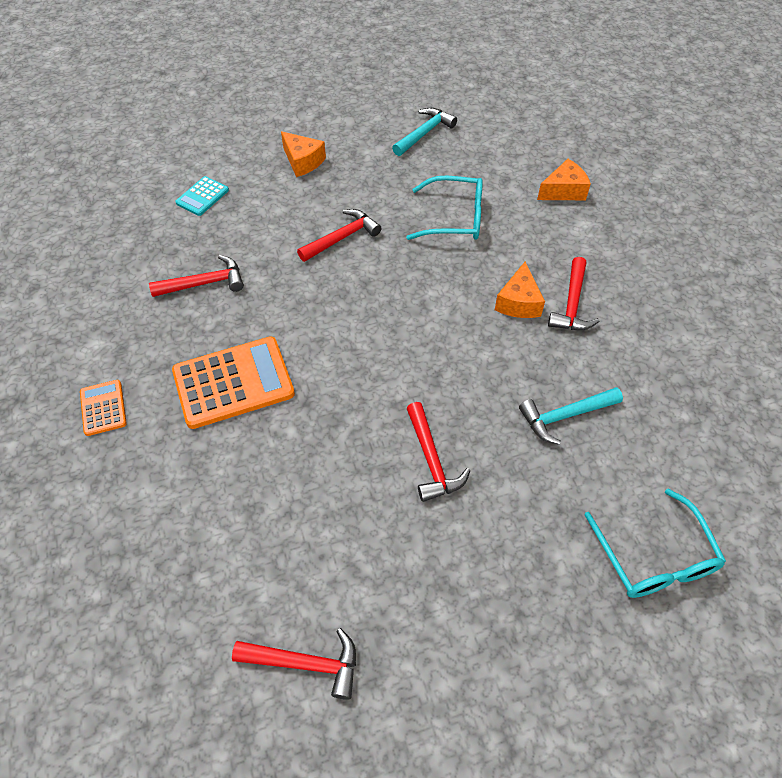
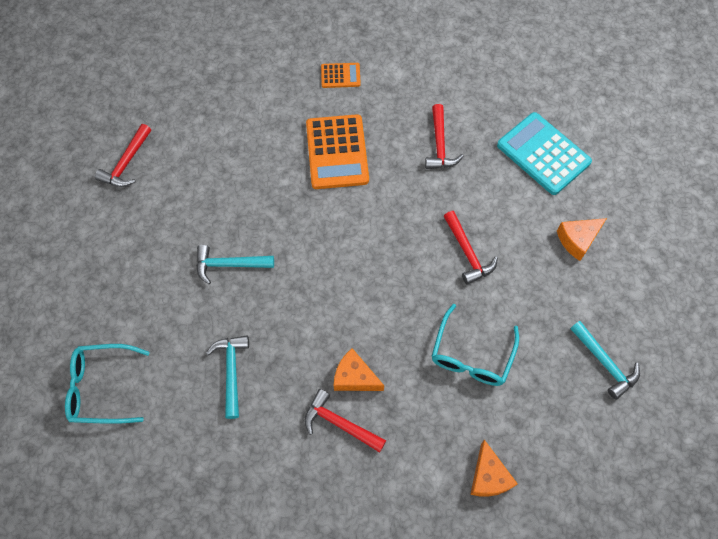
camera: 105 degrees right, 10 degrees up
turquoise calculator [175,176,229,216] -> turquoise calculator [497,112,592,195], size x1.96
red hammer [406,402,471,502] -> turquoise hammer [196,245,274,284]

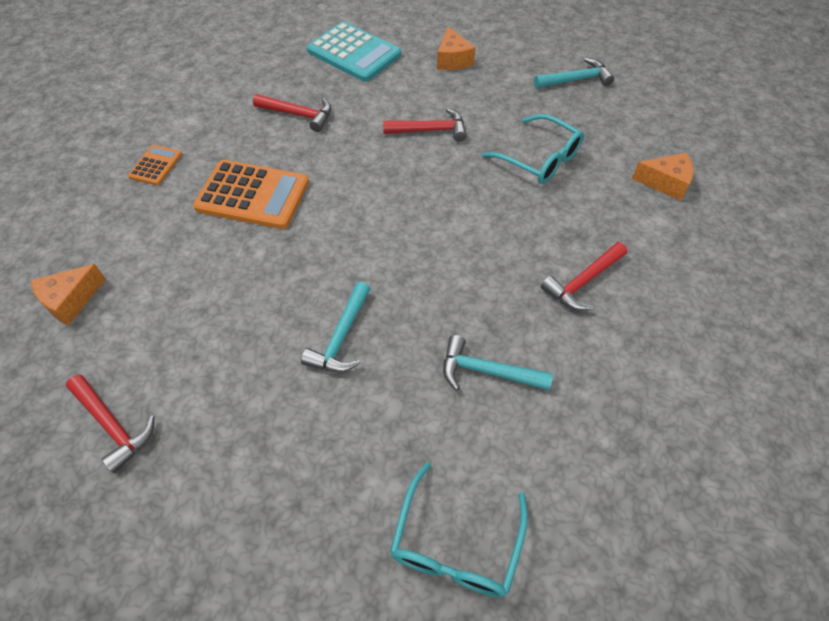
camera: 70 degrees left, 10 degrees down
orange cheese [333,348,384,391] -> orange cheese moved to [31,264,106,326]
turquoise calculator [497,112,592,195] -> turquoise calculator turned 120 degrees counterclockwise [307,22,401,82]

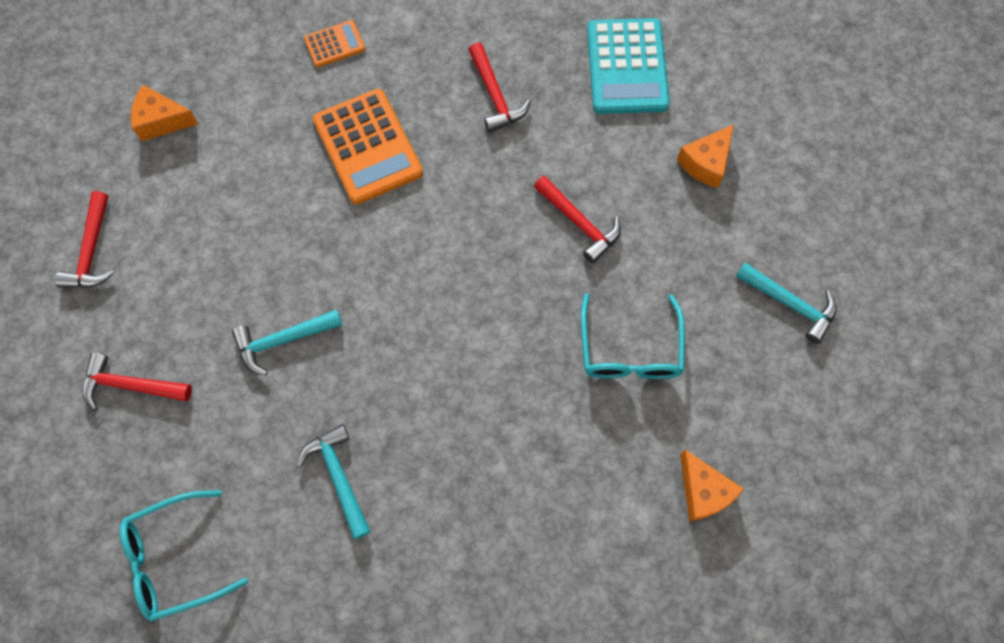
camera: 50 degrees right, 15 degrees up
red hammer [541,242,627,310] -> red hammer moved to [82,352,192,411]

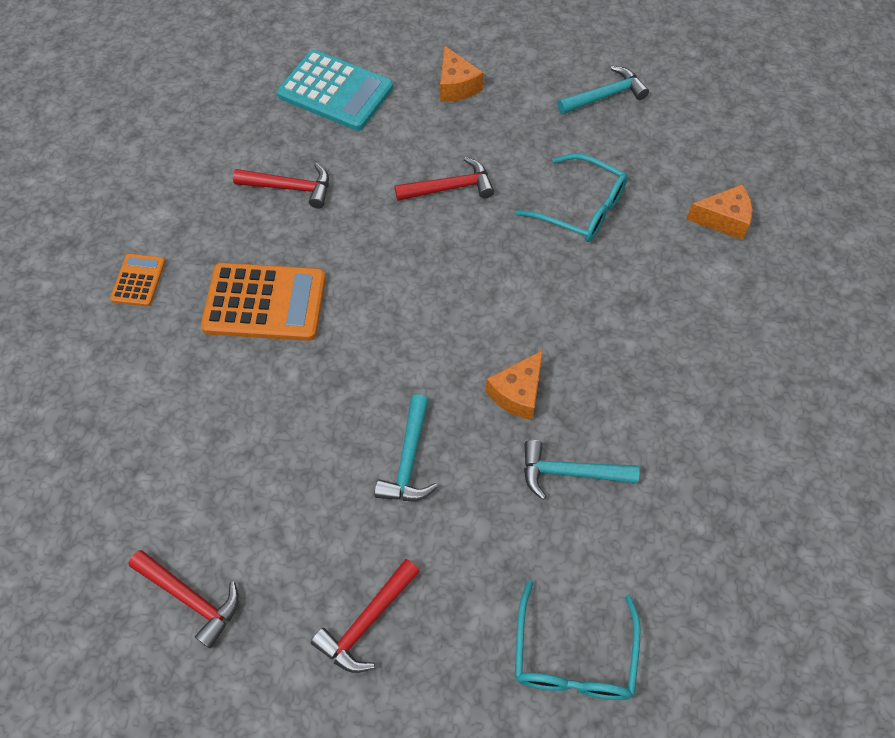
camera: 60 degrees left, 10 degrees down
orange cheese [131,85,199,141] -> orange cheese moved to [486,350,543,420]

